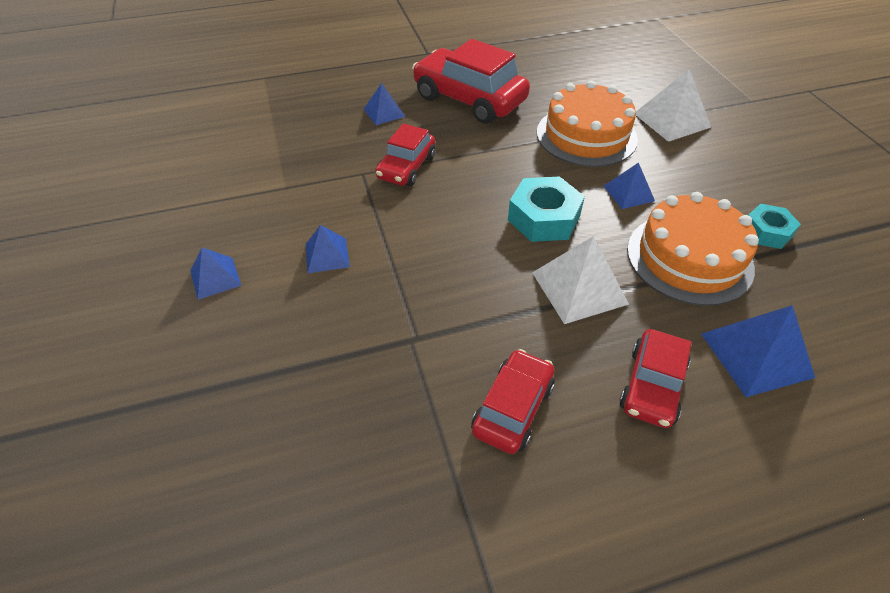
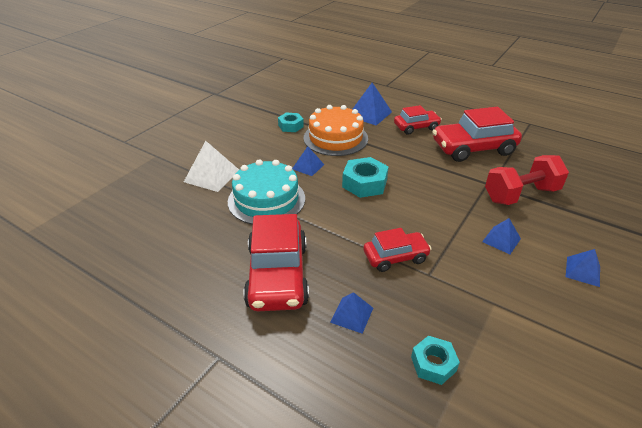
camera: 130 degrees left, 10 degrees down
red car [471,349,555,454] -> red car [432,107,522,162], size x1.71
white pyramid [532,236,629,324] -> none
orange cake [537,81,638,167] -> turquoise cake [228,159,305,225]
none -> turquoise nut [411,336,460,385]
none -> red dumbbell [485,155,569,205]

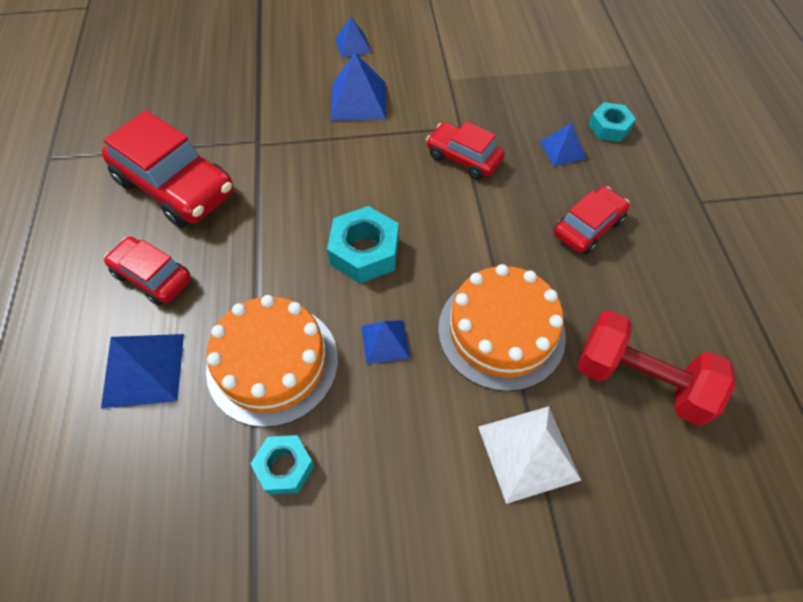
camera: 130 degrees left, 20 degrees up
turquoise cake [228,159,305,225] -> orange cake [438,264,566,391]
red car [243,214,309,311] -> red car [554,186,630,255], size x0.58
turquoise nut [411,336,460,385] -> turquoise nut moved to [589,102,636,142]
blue pyramid [482,218,521,254] -> blue pyramid [331,53,386,121], size x1.65
red dumbbell [485,155,569,205] -> red dumbbell moved to [577,310,736,426]

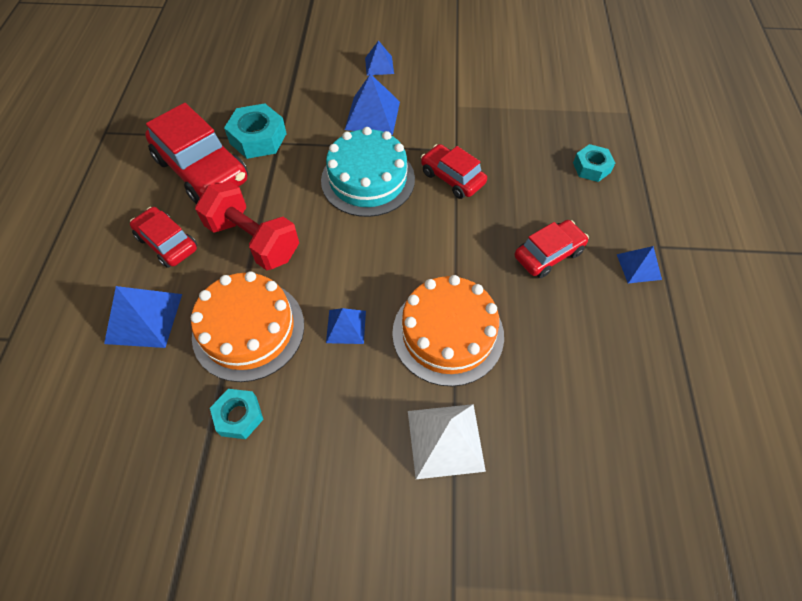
camera: 10 degrees right, 0 degrees up
turquoise nut [327,206,399,283] -> turquoise nut moved to [224,104,287,159]
blue pyramid [540,123,586,166] -> blue pyramid moved to [617,246,662,283]
red dumbbell [577,310,736,426] -> red dumbbell moved to [195,181,299,270]
none -> turquoise cake [321,127,415,217]

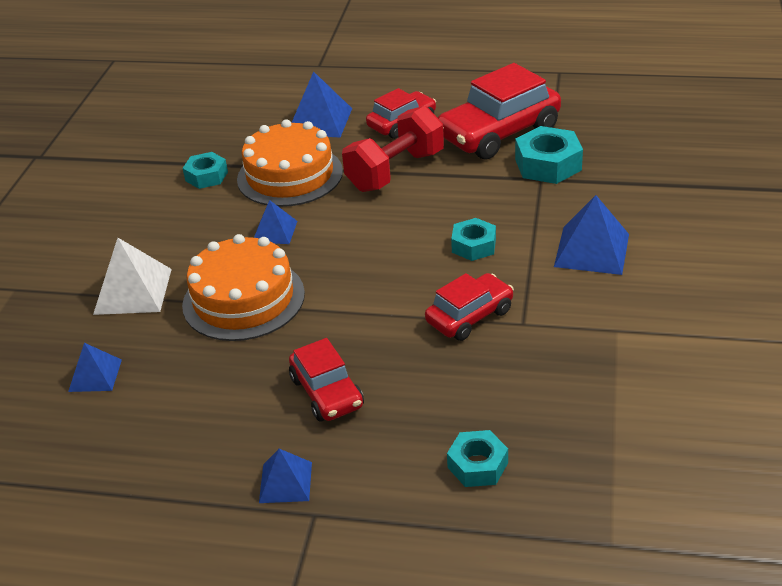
camera: 100 degrees right, 20 degrees down
turquoise cake [321,127,415,217] -> turquoise nut [451,218,496,261]
blue pyramid [365,40,394,76] -> blue pyramid moved to [68,343,122,392]

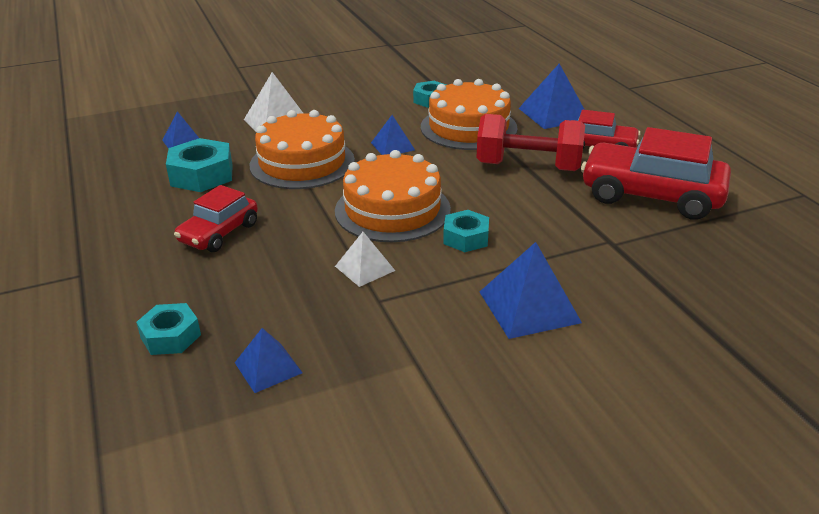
camera: 55 degrees right, 5 degrees down
blue pyramid [259,449,312,503] -> blue pyramid moved to [235,328,303,393]
red car [425,273,514,341] -> white pyramid [335,232,395,287]
turquoise nut [515,126,583,184] -> turquoise nut moved to [166,138,233,192]
none -> orange cake [335,150,451,242]

